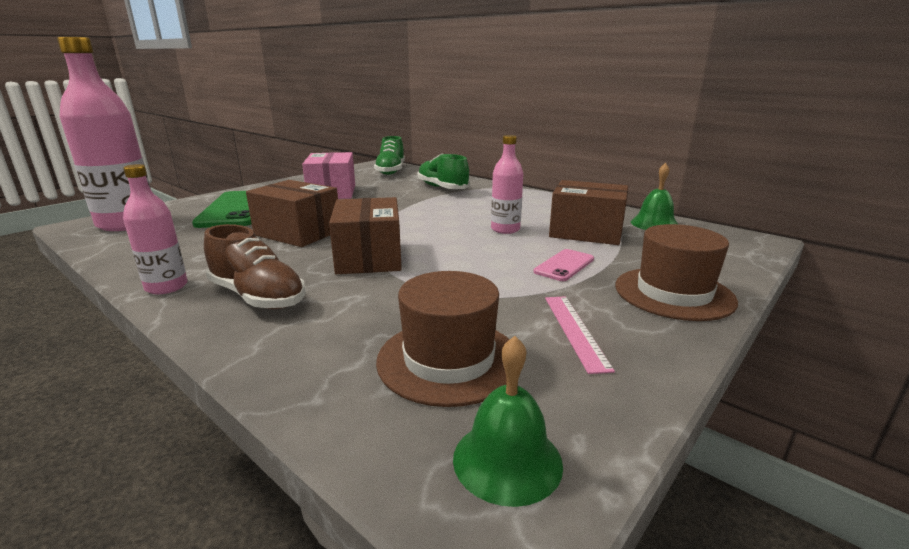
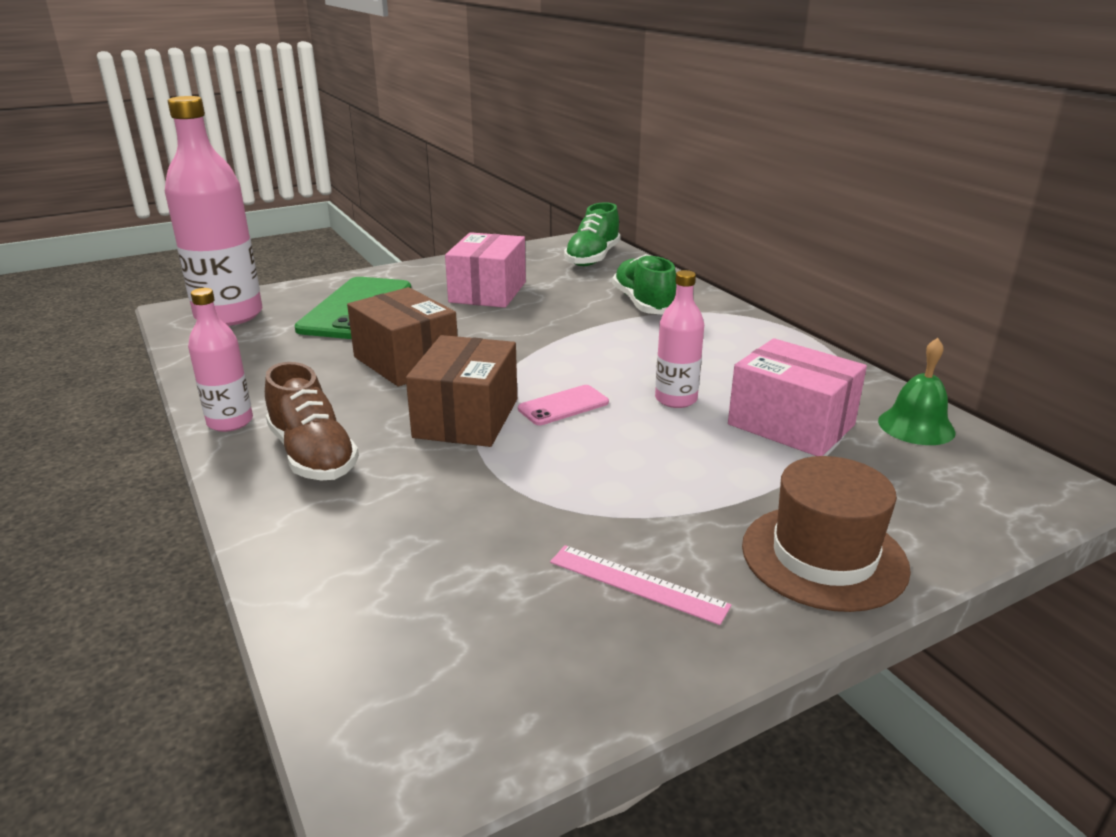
camera: 20 degrees right, 5 degrees up
brown hat [376,271,510,407] -> none
green bell [453,336,563,507] -> none
pink phone [533,249,594,281] -> pink phone moved to [518,385,609,425]
pink ruler [545,296,615,374] -> pink ruler turned 75 degrees counterclockwise [550,545,731,625]
brown box [549,180,628,245] -> pink box [728,338,867,456]

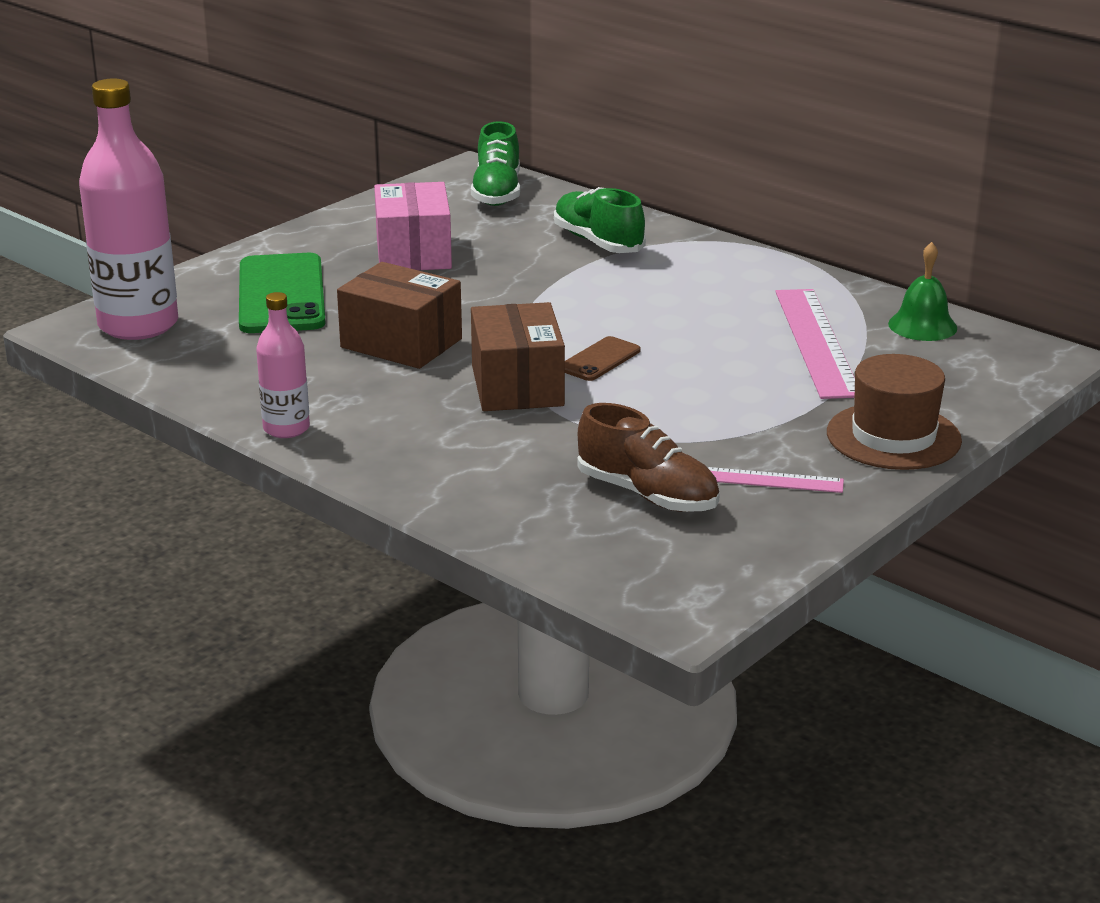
camera: 20 degrees left, 0 degrees up
brown shoe [265,362,359,480] -> brown shoe moved to [577,403,720,512]
pink phone [518,385,609,425] -> brown phone [565,336,641,381]
pink bottle [655,270,704,408] -> none
pink box [728,338,867,456] -> pink ruler [775,289,855,399]

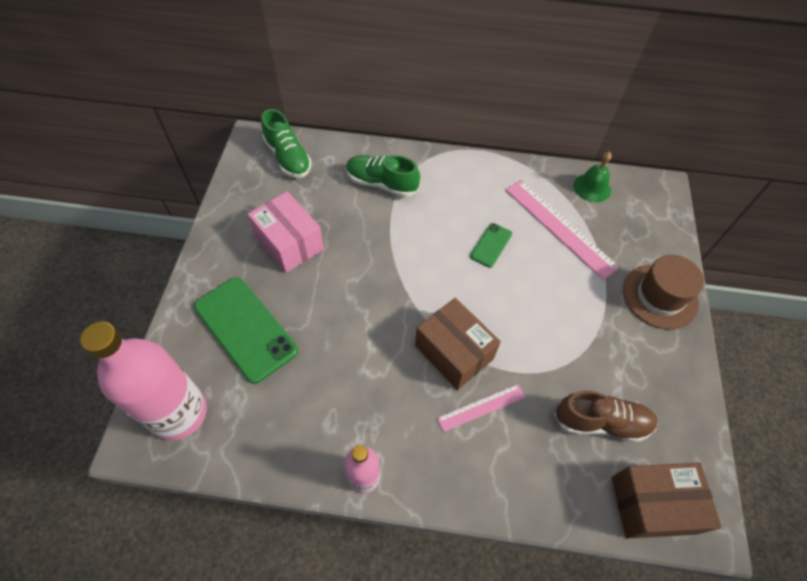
camera: 35 degrees left, 30 degrees up
brown box [337,262,462,369] -> brown box moved to [611,463,722,539]
brown phone [565,336,641,381] -> none
pink ruler [707,467,844,493] -> pink ruler moved to [437,384,525,432]
none -> green phone [470,223,512,268]

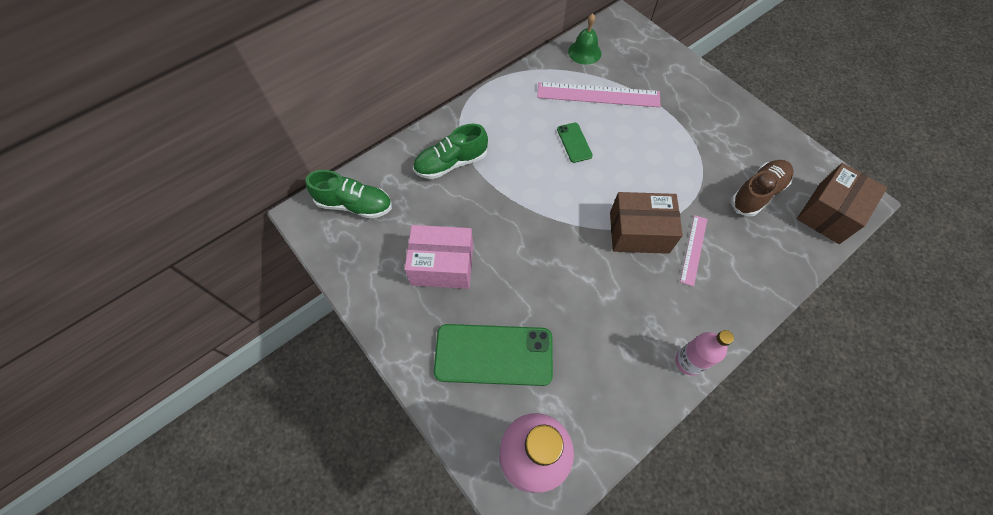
camera: 45 degrees left, 5 degrees up
brown hat [623,255,704,330] -> none

